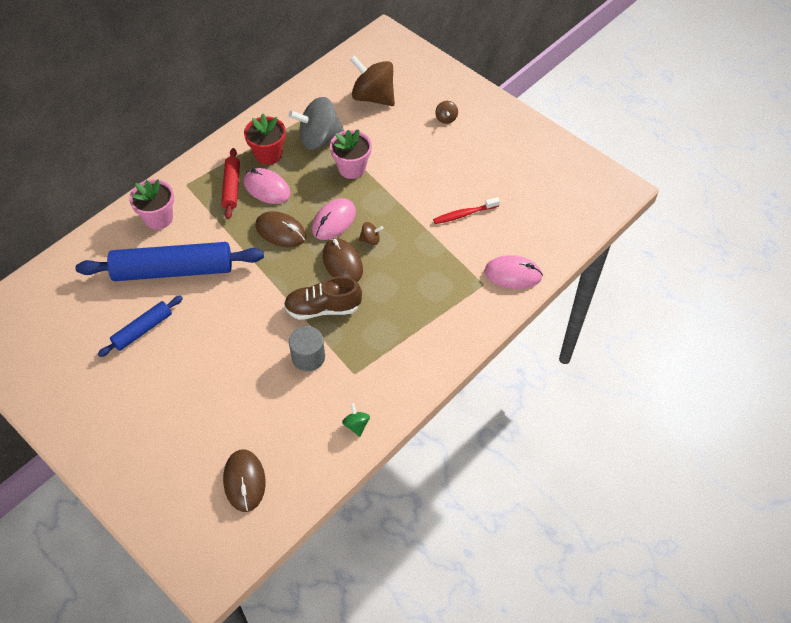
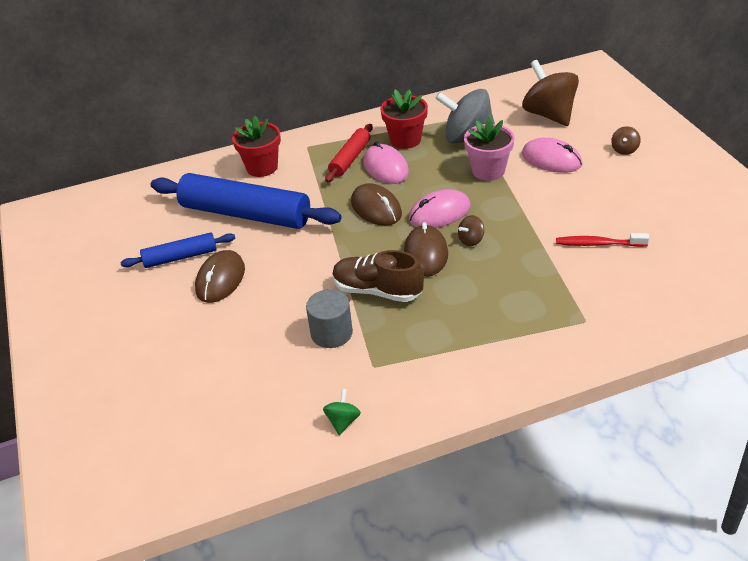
camera: 30 degrees right, 15 degrees down
pink flower pot [129,179,174,230] -> red flower pot [232,116,281,177]
brown mouse [223,449,266,512] -> brown mouse moved to [195,250,245,303]
brown spinning top [359,222,384,245] -> brown spinning top turned 120 degrees clockwise [458,215,484,246]
pink mouse [484,255,543,289] -> pink mouse moved to [522,138,582,173]

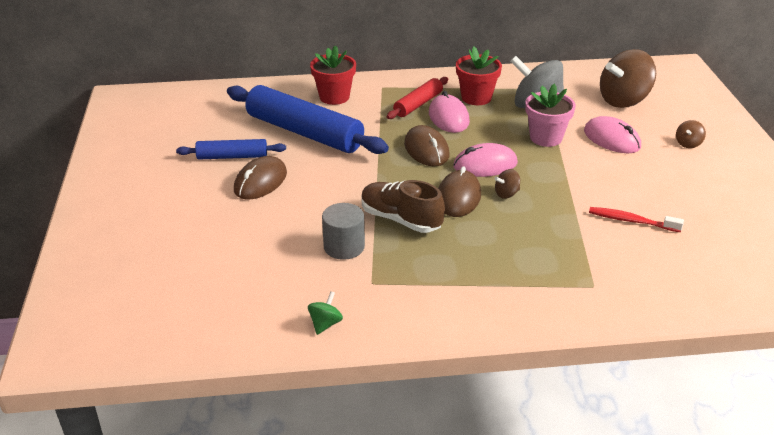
camera: 10 degrees right, 5 degrees down
brown spinning top [522,60,579,126] -> brown spinning top turned 105 degrees counterclockwise [600,49,656,108]

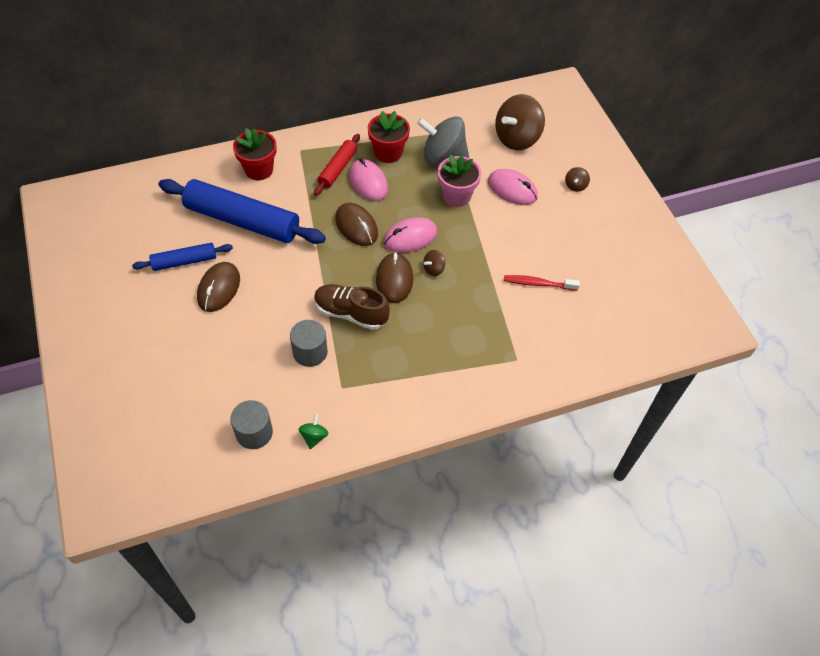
camera: 15 degrees left, 20 degrees up
none -> grey cylinder [230,400,273,449]

